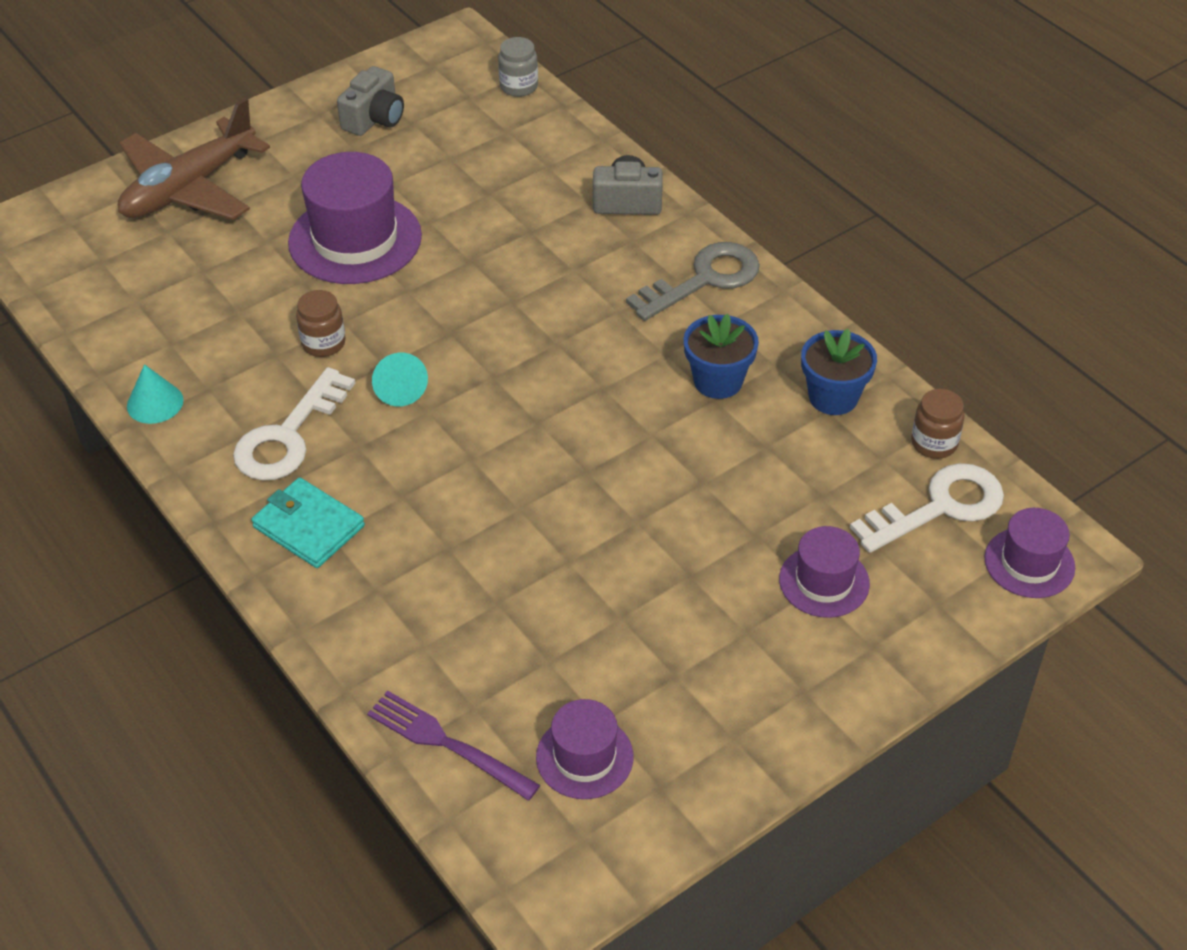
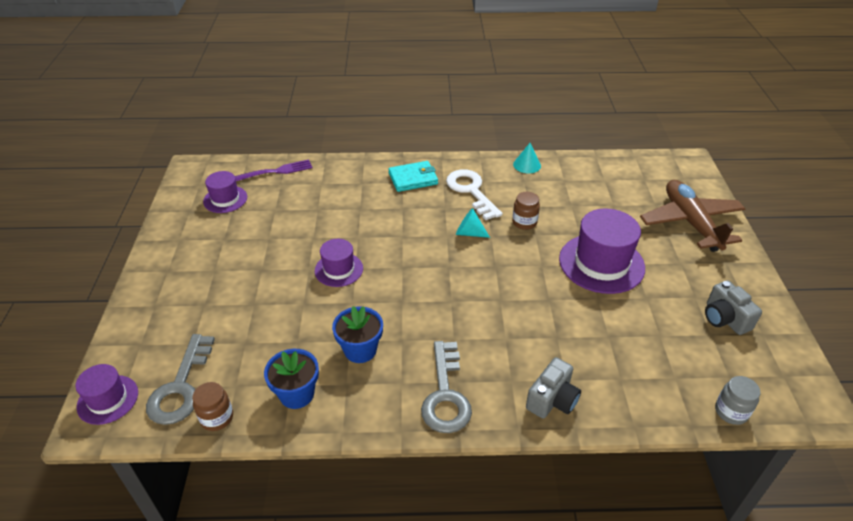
camera: 125 degrees right, 5 degrees down
purple hat [779,526,870,618] -> purple hat moved to [315,239,363,287]
white key [850,463,1004,553] -> grey key [146,334,215,425]

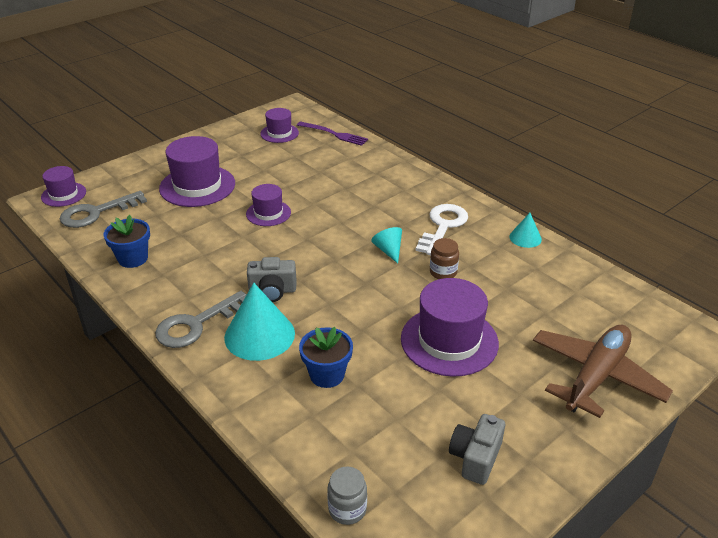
camera: 50 degrees right, 5 degrees down
brown jar [192,382,233,431] -> none
blue flower pot [332,306,383,363] -> blue flower pot moved to [299,327,353,388]
turquoise wallet [388,161,438,192] -> none
grey camera [526,357,581,419] -> grey camera moved to [247,257,297,302]
none -> purple hat [159,136,235,207]
none -> turquoise cone [224,283,295,361]

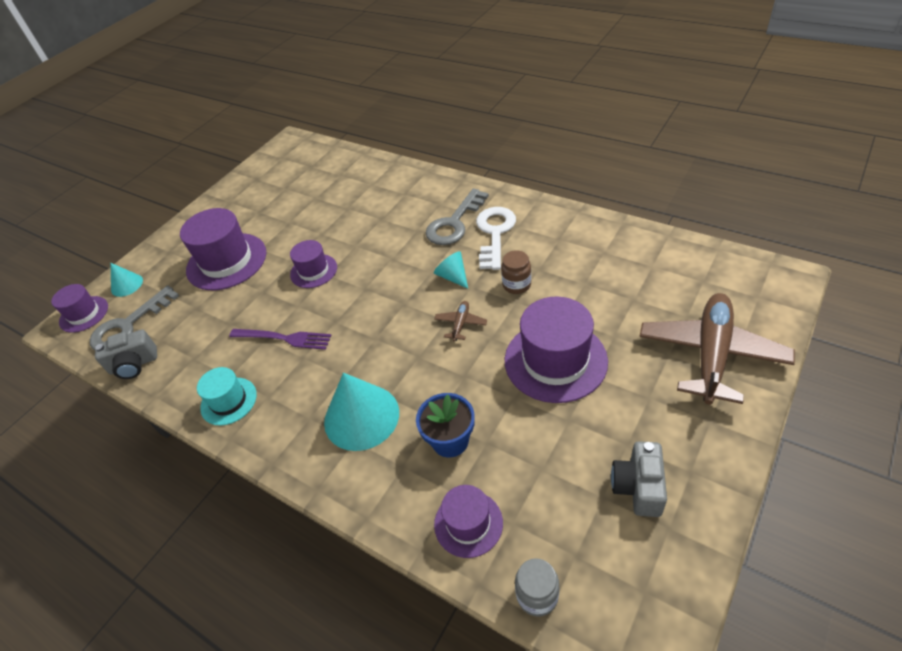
camera: 10 degrees left, 10 degrees up
blue flower pot [103,215,150,268] -> none
grey key [155,291,246,348] -> grey key moved to [426,189,489,245]
grey camera [247,257,297,302] -> grey camera moved to [95,329,157,379]
purple hat [260,108,299,143] -> purple hat moved to [434,485,503,558]
purple fork [297,121,368,146] -> purple fork moved to [229,329,332,350]
turquoise cone [509,213,542,248] -> turquoise cone moved to [111,263,143,297]
none -> turquoise hat [197,367,257,426]
none -> brown plane [434,301,487,341]

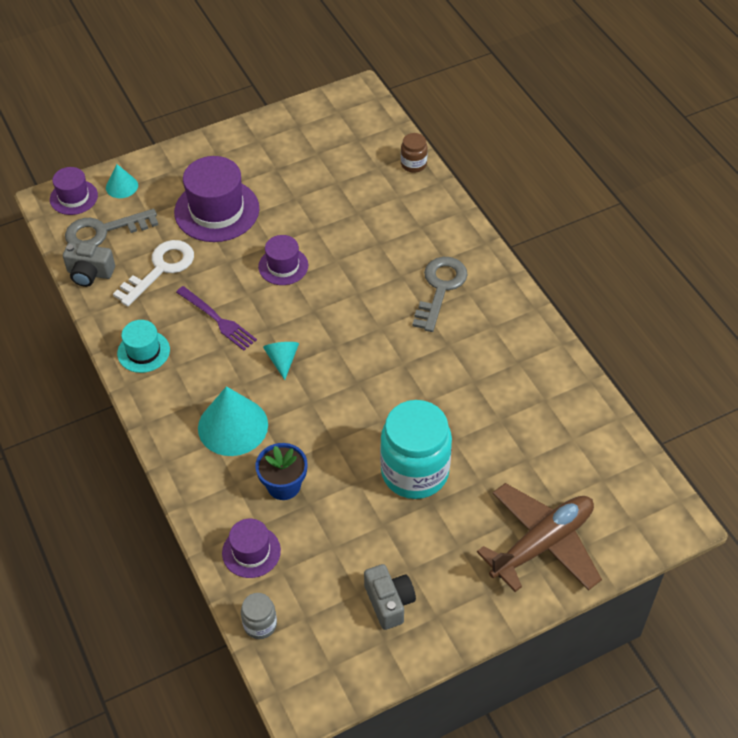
camera: 25 degrees right, 5 degrees up
grey key [426,189,489,245] -> grey key turned 135 degrees clockwise [412,257,468,332]
turquoise cone [434,251,468,289] -> turquoise cone moved to [263,342,299,380]
brown plane [434,301,487,341] -> none
white key [476,207,516,270] -> white key moved to [113,240,194,306]
brown jar [501,250,531,294] -> brown jar moved to [401,133,428,173]
purple hat [505,297,608,403] -> turquoise jar [380,400,452,499]
grey camera [611,441,667,517] -> grey camera turned 120 degrees clockwise [364,564,416,630]

